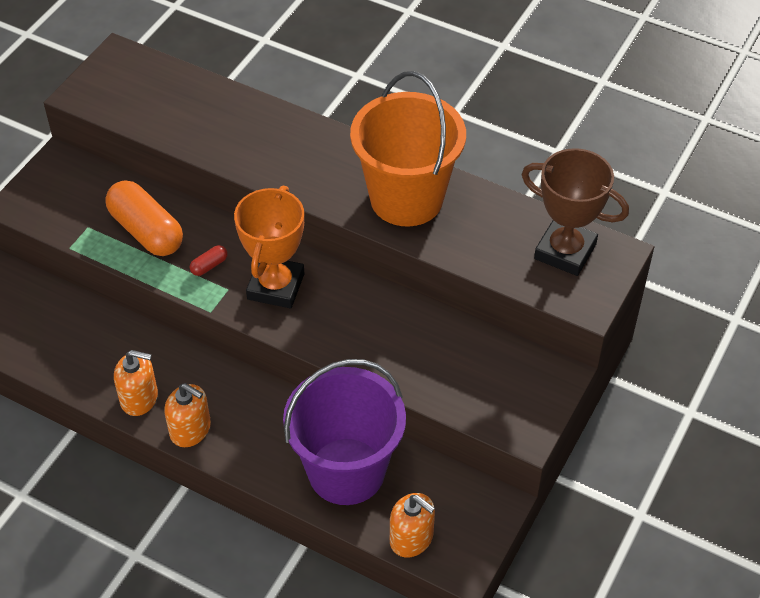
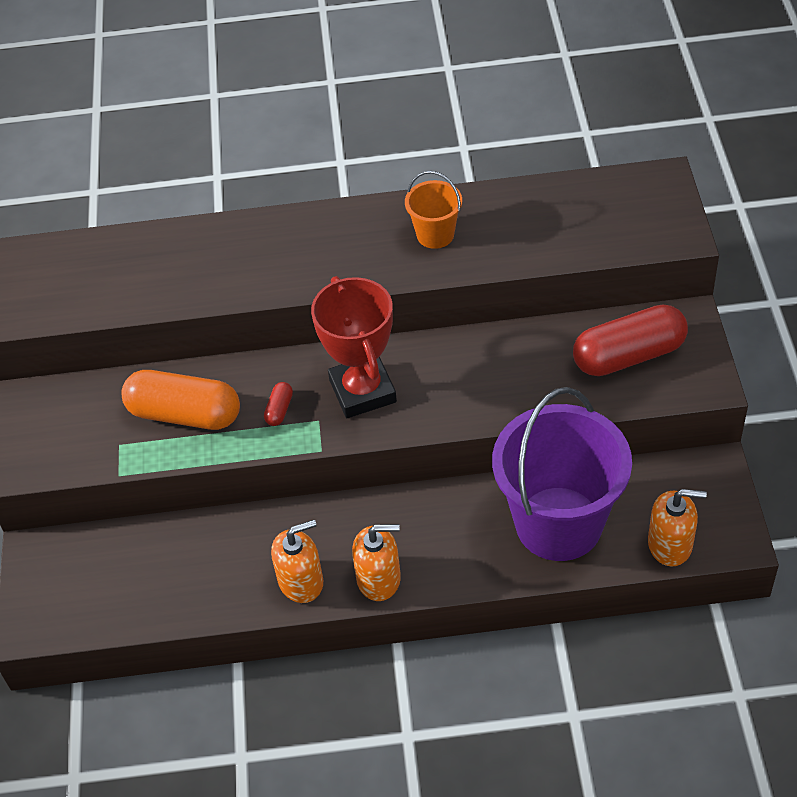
camera: 30 degrees left, 0 degrees up
orange trophy [234,185,304,308] -> red trophy [311,276,397,418]
orange bucket [350,71,466,226] -> orange bucket [405,171,462,249], size x0.45
brown trophy [521,148,629,276] -> none
none -> red capsule [573,305,688,376]

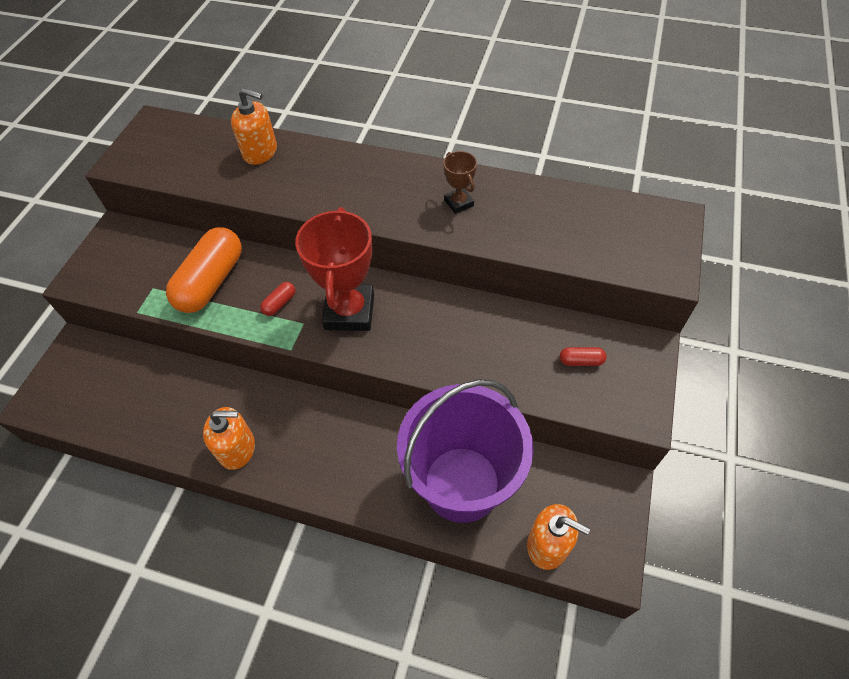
camera: 20 degrees right, 5 degrees up
orange capsule [121,370,240,430] -> orange capsule turned 75 degrees clockwise [166,227,242,313]
orange soap dispenser [352,524,401,601] -> orange soap dispenser moved to [231,88,277,165]
orange bucket [405,171,462,249] -> brown trophy [443,151,477,214]
red capsule [573,305,688,376] -> red capsule [560,347,607,366], size x0.42

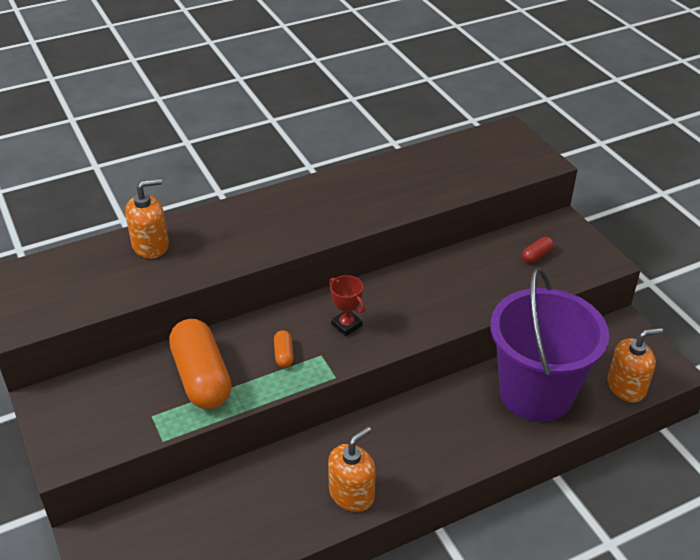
camera: 45 degrees left, 15 degrees down
red capsule [260,282,295,316] -> orange capsule [274,330,294,368]
red trophy [295,207,374,331] -> red trophy [329,275,365,336], size x0.49
brown trophy [443,151,477,214] -> none

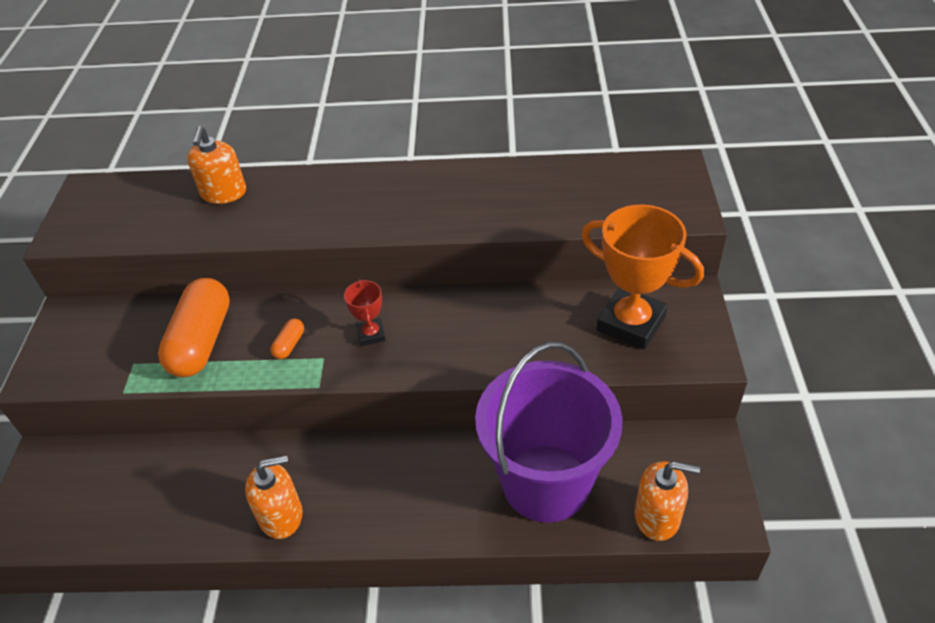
camera: 30 degrees right, 5 degrees up
orange soap dispenser [125,178,169,259] -> orange soap dispenser turned 90 degrees clockwise [187,126,246,204]
red capsule [522,237,554,263] -> orange trophy [581,204,704,349]

